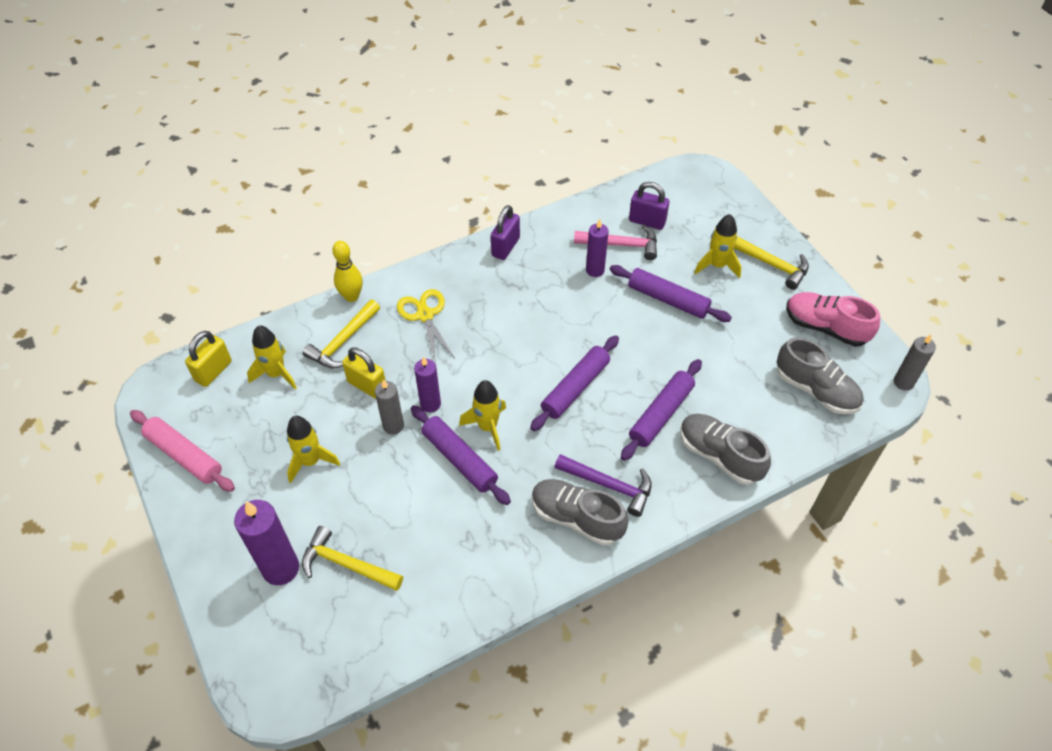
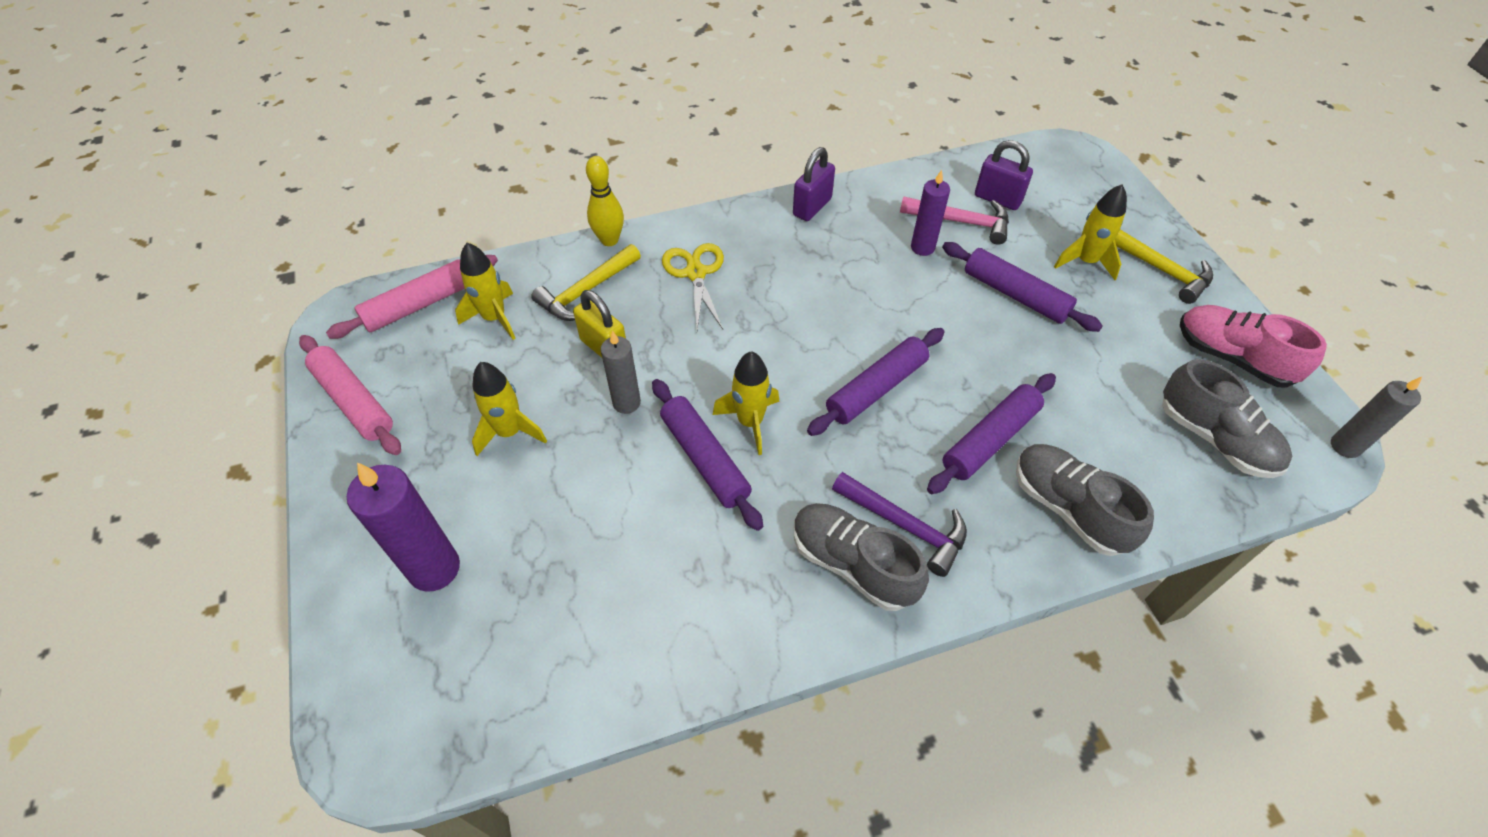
camera: 10 degrees right, 0 degrees up
yellow padlock [185,331,232,387] -> pink rolling pin [326,255,498,339]
yellow hammer [302,526,403,591] -> none
purple candle [414,357,441,412] -> none

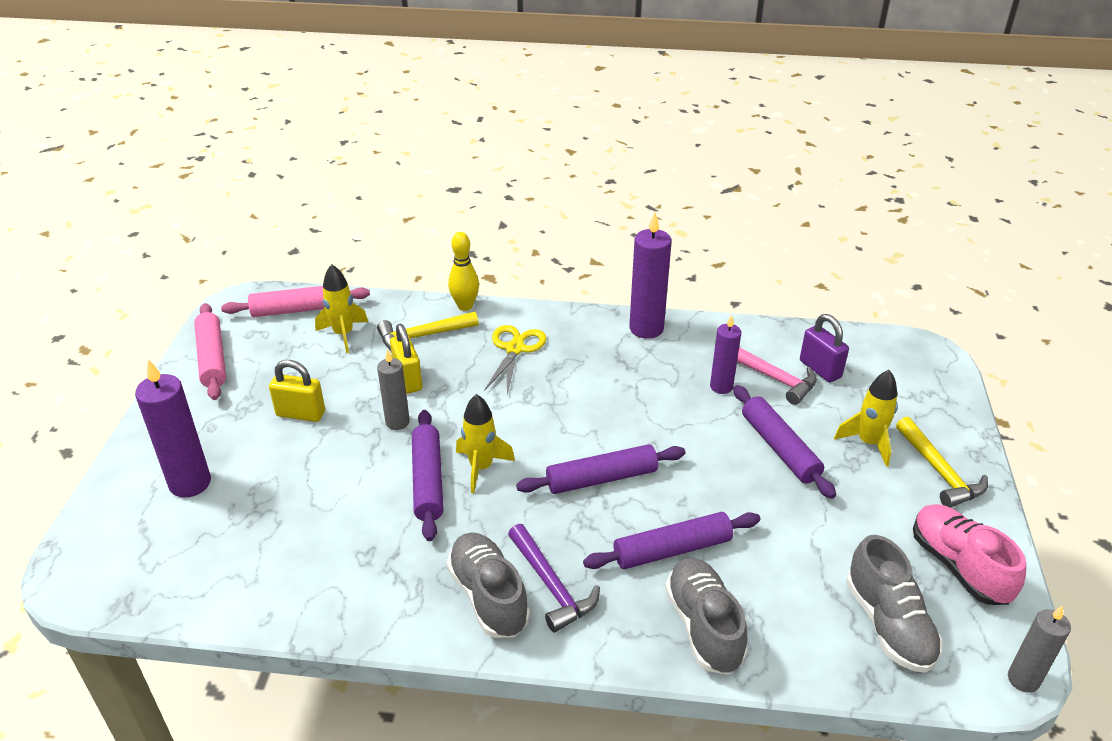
camera: 25 degrees right, 15 degrees down
yellow rocket [472,362,547,456] -> yellow padlock [269,360,325,422]
purple padlock [793,147,835,221] -> purple candle [629,212,672,339]

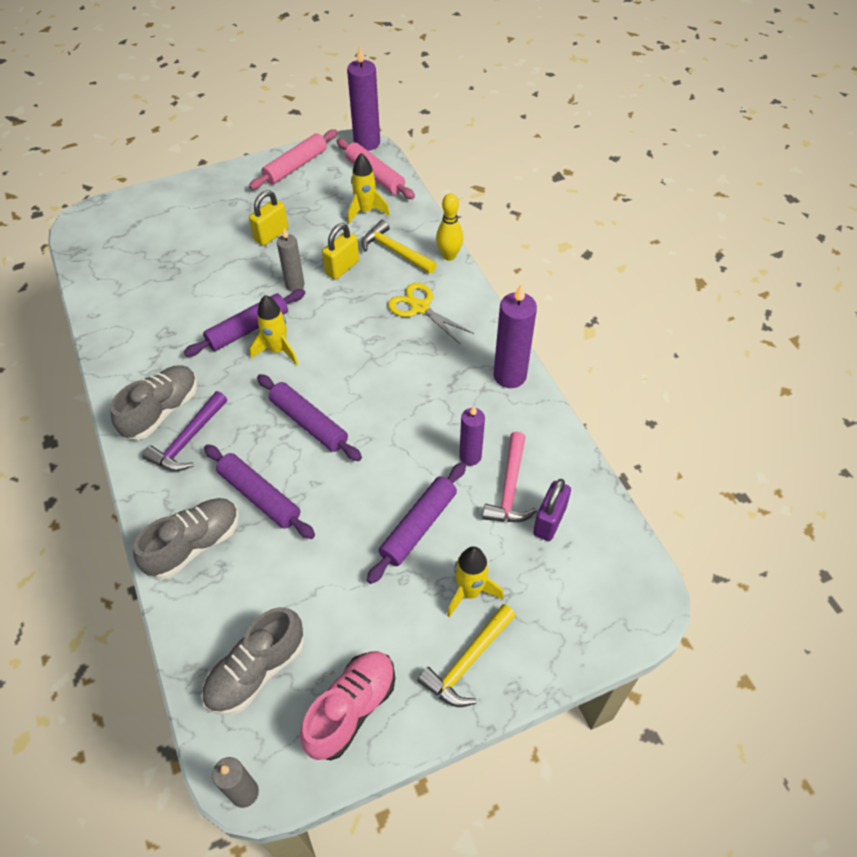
camera: 60 degrees right, 15 degrees up
purple candle [135,359,211,498] -> purple candle moved to [347,45,380,151]
yellow padlock [269,360,325,422] -> yellow padlock turned 60 degrees clockwise [249,190,289,246]
yellow scissors [484,325,547,394] -> yellow scissors turned 120 degrees counterclockwise [388,283,474,344]

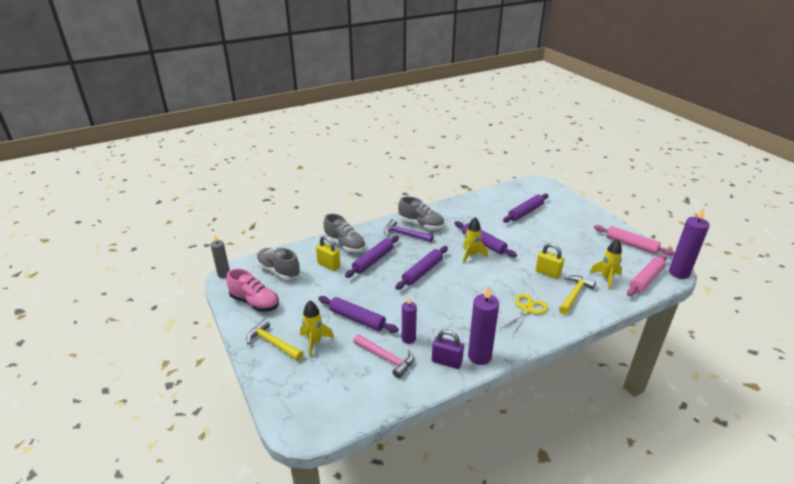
camera: 85 degrees right, 20 degrees down
yellow padlock [249,190,289,246] -> yellow padlock moved to [316,235,341,271]
grey candle [277,228,304,291] -> none
yellow bowling pin [436,193,464,261] -> none
pink hammer [482,432,537,522] -> pink hammer turned 150 degrees counterclockwise [353,334,414,378]
purple padlock [533,479,571,541] -> purple padlock moved to [432,329,464,369]
none -> purple rolling pin [503,194,549,223]

